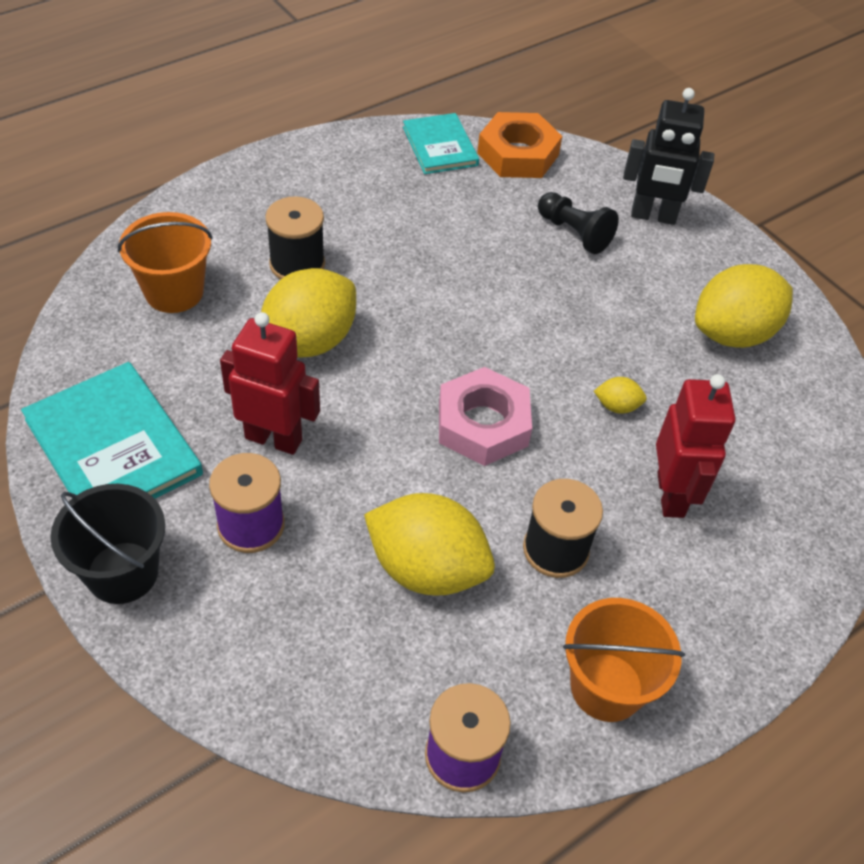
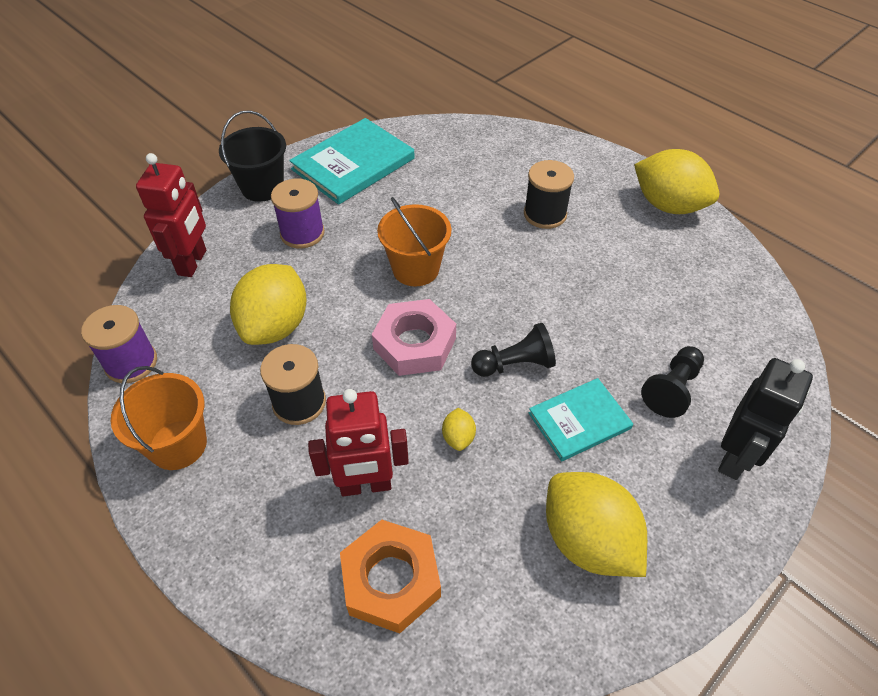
camera: 85 degrees right, 0 degrees up
orange bucket [118,212,213,313] -> orange bucket moved to [377,197,451,286]
red robot [220,312,320,455] -> red robot moved to [136,153,206,277]
yellow lemon [261,268,356,357] -> yellow lemon moved to [634,149,719,214]
turquoise book [403,113,479,174] -> turquoise book moved to [529,378,633,461]
orange nut [477,112,562,178] -> orange nut moved to [340,520,441,633]
black robot [623,88,714,225] -> black robot turned 150 degrees counterclockwise [718,358,813,480]
none -> black pawn [471,323,556,377]

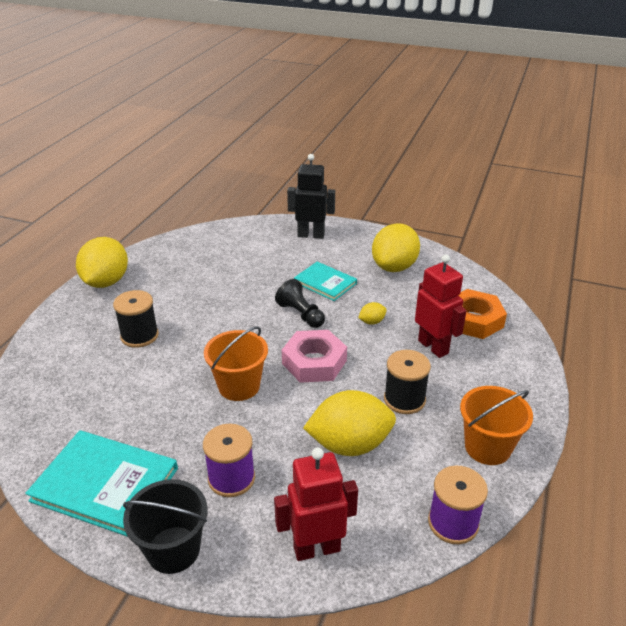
camera: 115 degrees left, 15 degrees down
black pawn [641,346,704,418] -> none

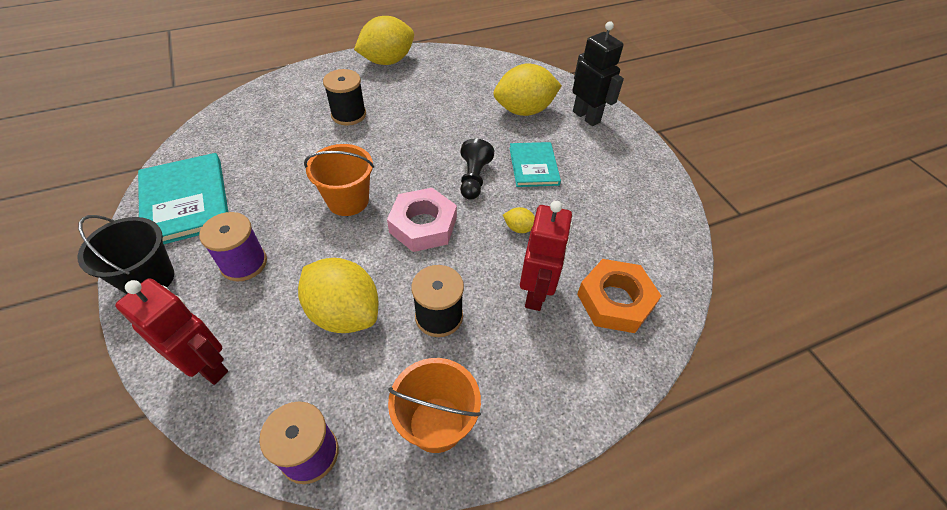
camera: 45 degrees right, 15 degrees up
yellow lemon [372,223,420,272] -> yellow lemon moved to [493,64,562,116]

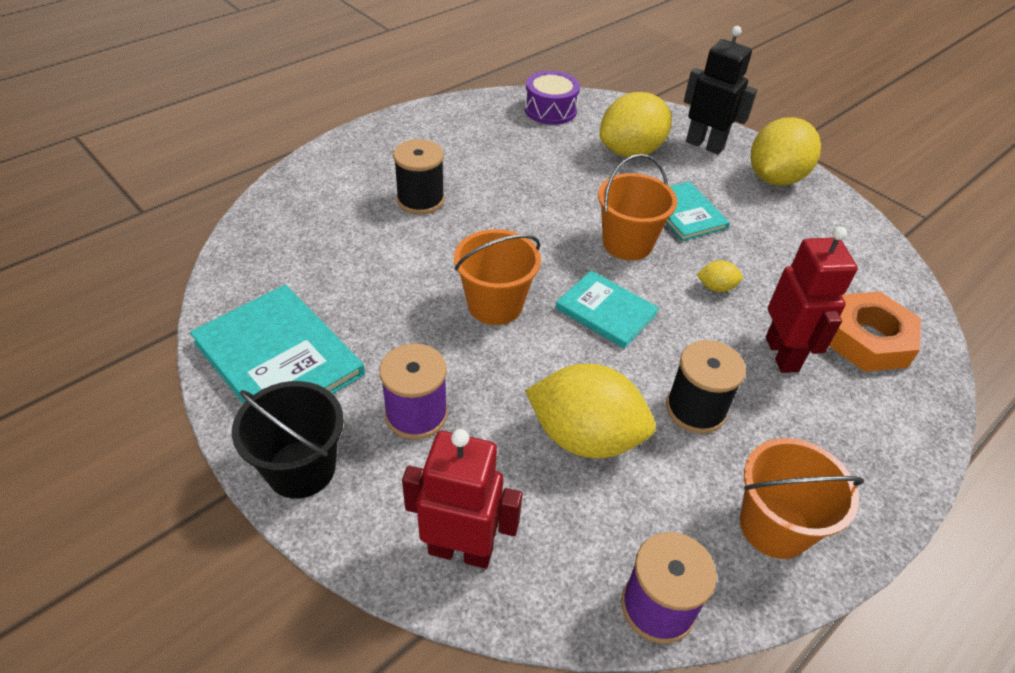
camera: 20 degrees left, 5 degrees down
yellow lemon [354,16,414,65] -> yellow lemon moved to [751,117,821,186]
pink nut [387,188,457,252] -> turquoise book [556,271,659,349]
black pawn [460,139,494,200] -> orange bucket [598,154,677,260]
none -> purple drum [524,71,580,125]

